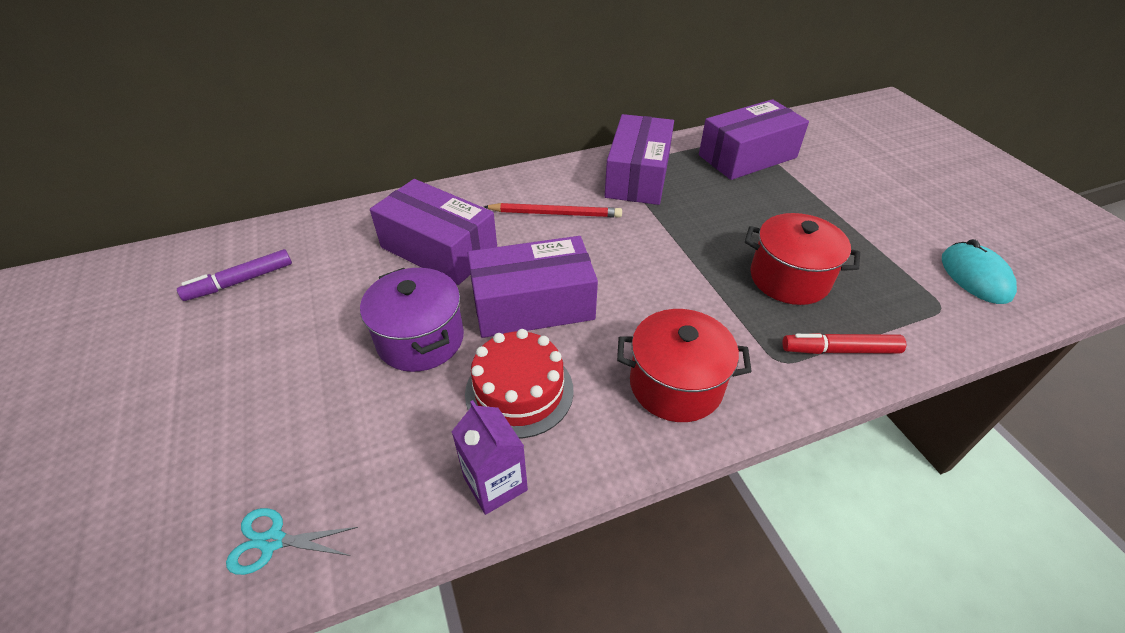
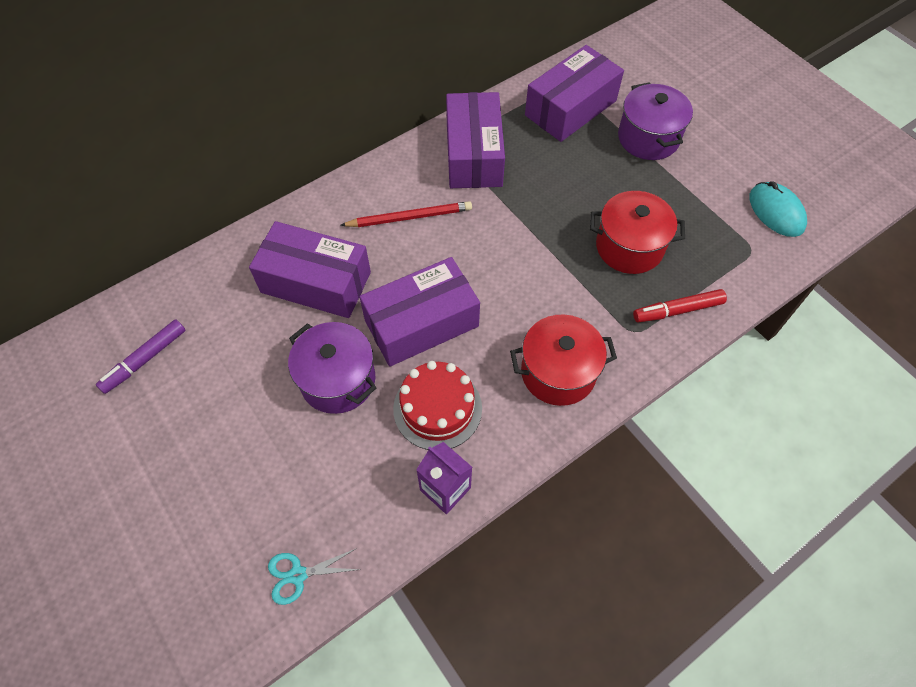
camera: 15 degrees left, 15 degrees up
none -> purple pot [618,82,693,160]

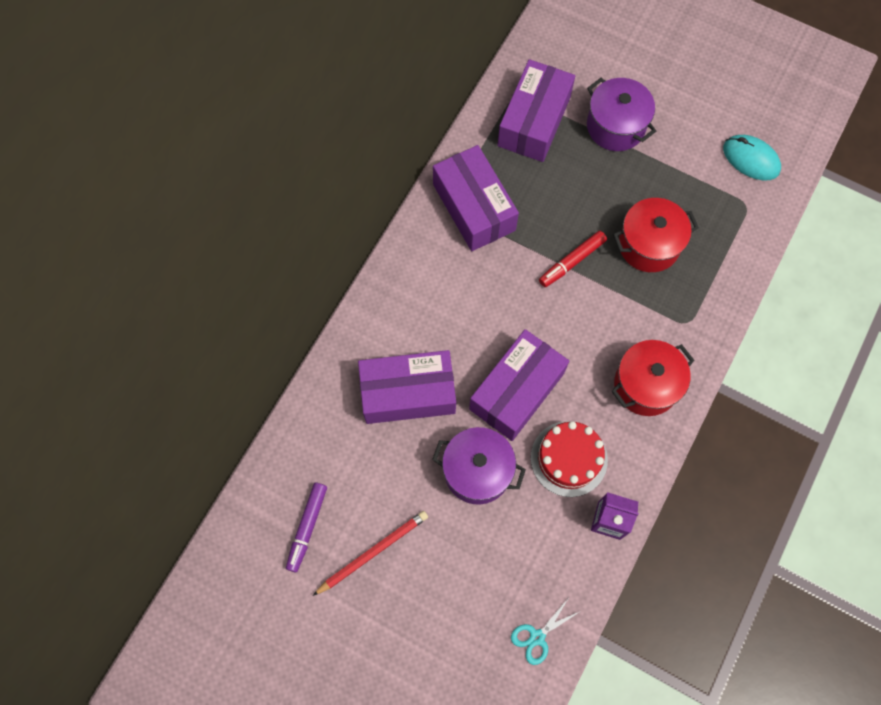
camera: 25 degrees left, 10 degrees up
red pencil [340,201,472,227] -> red pencil moved to [313,511,428,596]
red marker [633,289,727,322] -> red marker moved to [539,231,607,287]

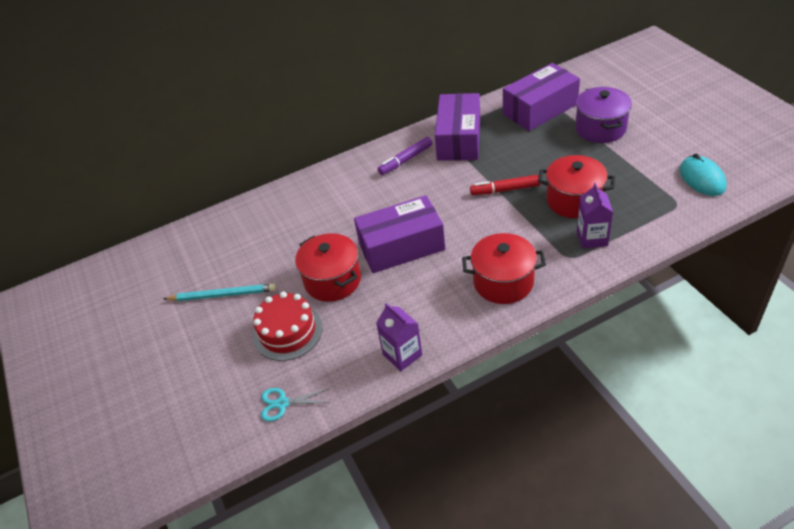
camera: 40 degrees right, 25 degrees down
purple marker [286,483,327,573] -> purple marker moved to [378,137,433,175]
red pencil [313,511,428,596] -> turquoise pencil [164,284,276,301]
purple box [358,350,456,424] -> none
purple pot [432,427,526,504] -> red pot [295,233,361,302]
red cake [531,421,608,497] -> red cake moved to [253,292,323,361]
none -> purple carton [577,183,613,249]

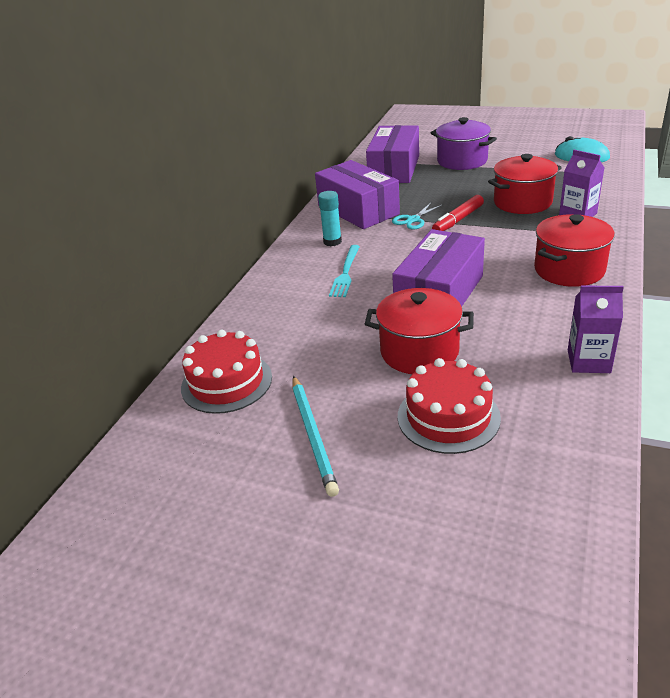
camera: 45 degrees left, 10 degrees down
turquoise pencil [164,284,276,301] -> turquoise pencil turned 120 degrees clockwise [293,376,339,497]
turquoise scissors [261,388,330,422] -> turquoise scissors moved to [392,202,442,230]
purple marker [378,137,433,175] -> turquoise glue stick [318,191,342,246]
none -> red cake [181,330,272,414]
none -> turquoise fork [329,245,360,297]

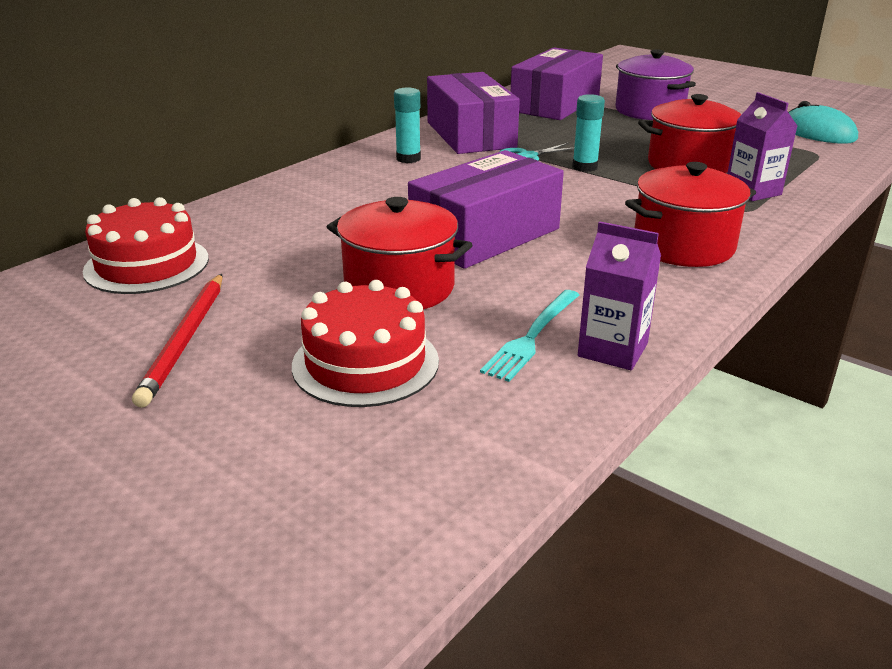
camera: 15 degrees right, 5 degrees down
turquoise pencil [293,376,339,497] -> red pencil [132,274,223,408]
turquoise fork [329,245,360,297] -> turquoise fork moved to [480,290,579,382]
red marker [432,195,484,231] -> turquoise glue stick [572,94,605,172]

